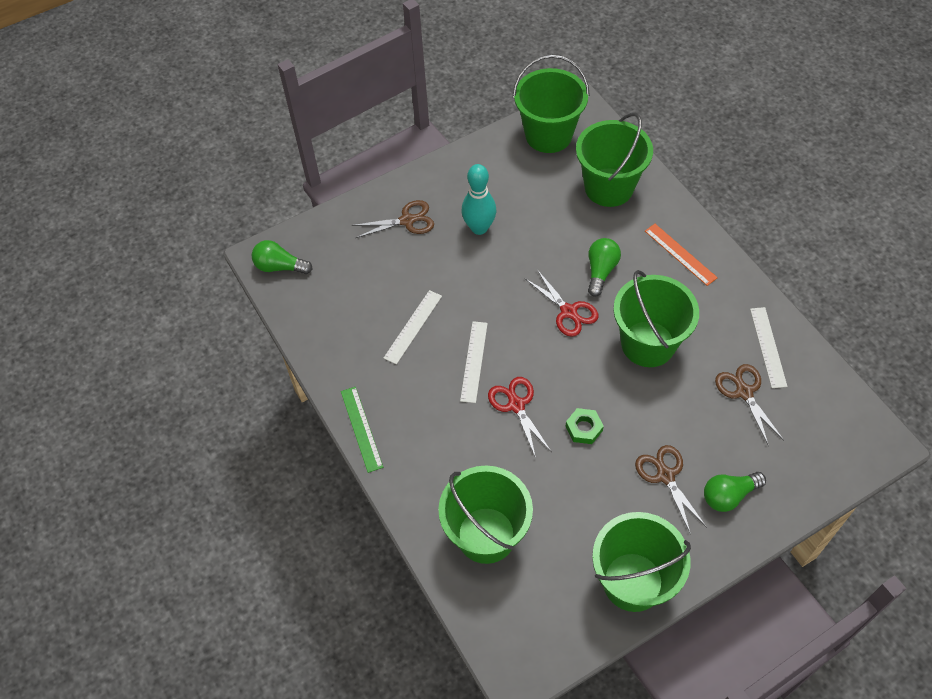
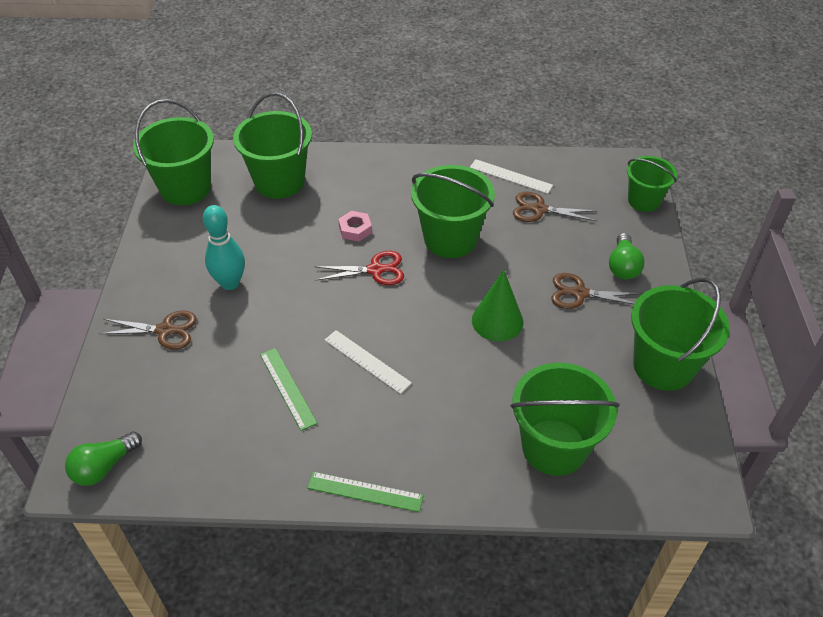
camera: 60 degrees left, 10 degrees down
brown scissors [352,200,434,238] -> brown scissors turned 75 degrees clockwise [99,310,197,349]
white ruler [384,290,442,365] -> green ruler [260,348,318,431]
red scissors [488,377,552,458] -> none
green nut [566,408,604,444] -> green cone [472,269,524,341]
green light bulb [588,238,621,297] -> pink nut [338,211,372,241]
orange ruler [645,224,718,286] -> none
none -> green bucket [627,156,677,212]

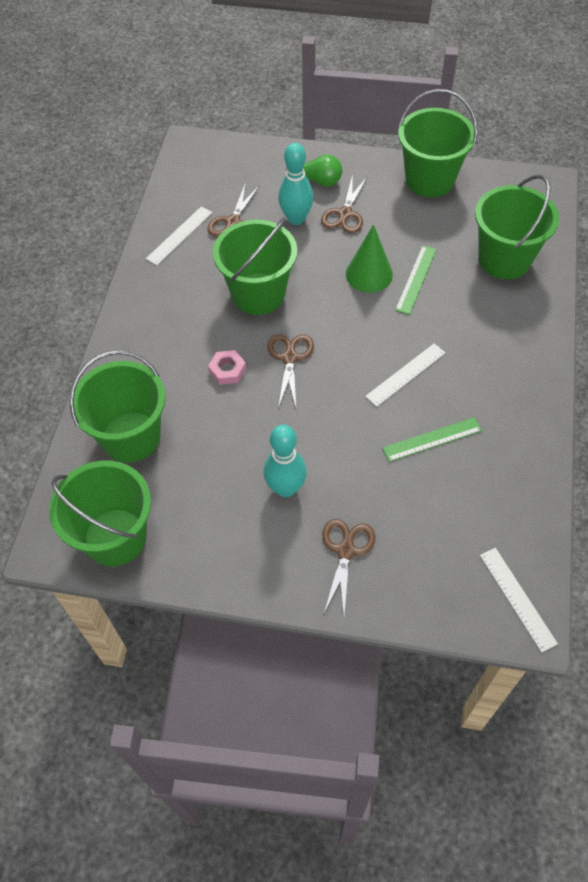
camera: 80 degrees left, 10 degrees up
green light bulb [65,431,142,486] -> white ruler [480,548,558,652]
green ruler [307,472,424,512] -> green ruler moved to [395,245,436,315]
red scissors [314,251,404,285] -> brown scissors [267,334,314,408]
green bucket [627,156,677,212] -> none
none -> turquoise bowling pin [278,143,313,225]

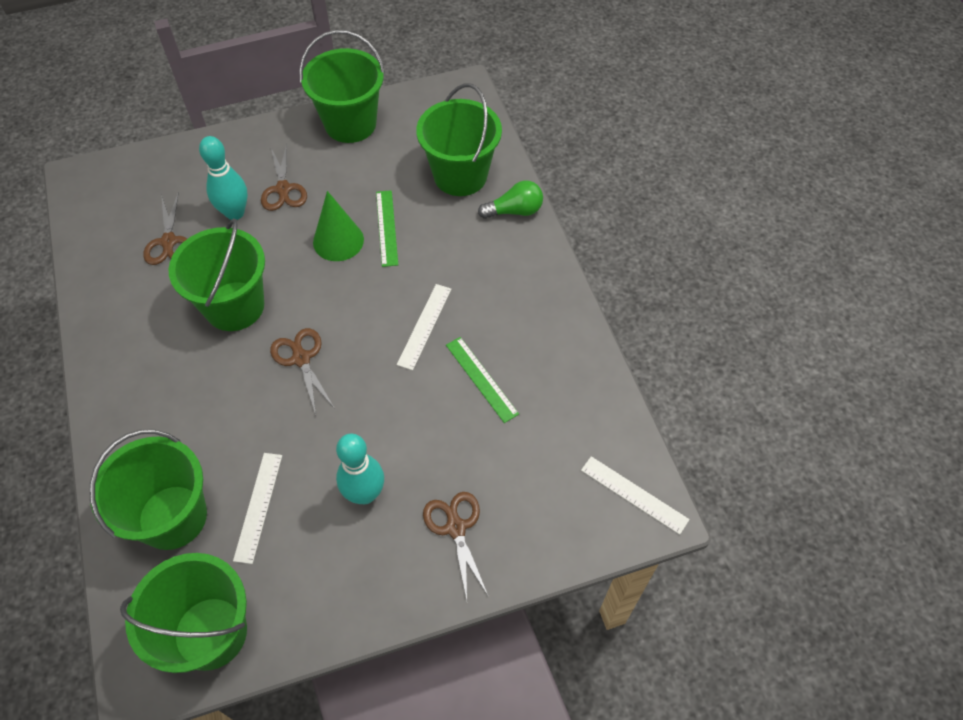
camera: 30 degrees left, 0 degrees up
white ruler [146,206,212,265] -> white ruler moved to [233,453,282,564]
pink nut [208,350,246,385] -> none
green light bulb [286,154,342,187] -> green light bulb moved to [478,180,543,219]
green ruler [382,417,482,462] -> green ruler turned 75 degrees counterclockwise [446,337,519,423]

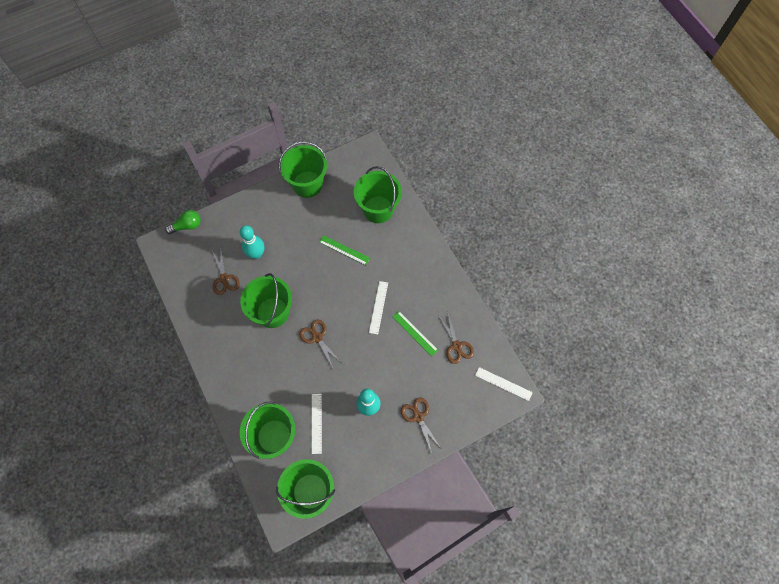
camera: 10 degrees left, 10 degrees up
brown scissors [261,143,307,211] -> brown scissors moved to [438,314,474,364]
green cone [313,191,364,261] -> none
green ruler [376,190,398,267] -> green ruler turned 45 degrees counterclockwise [319,235,370,265]
green light bulb [478,180,543,219] -> green light bulb moved to [165,210,201,234]

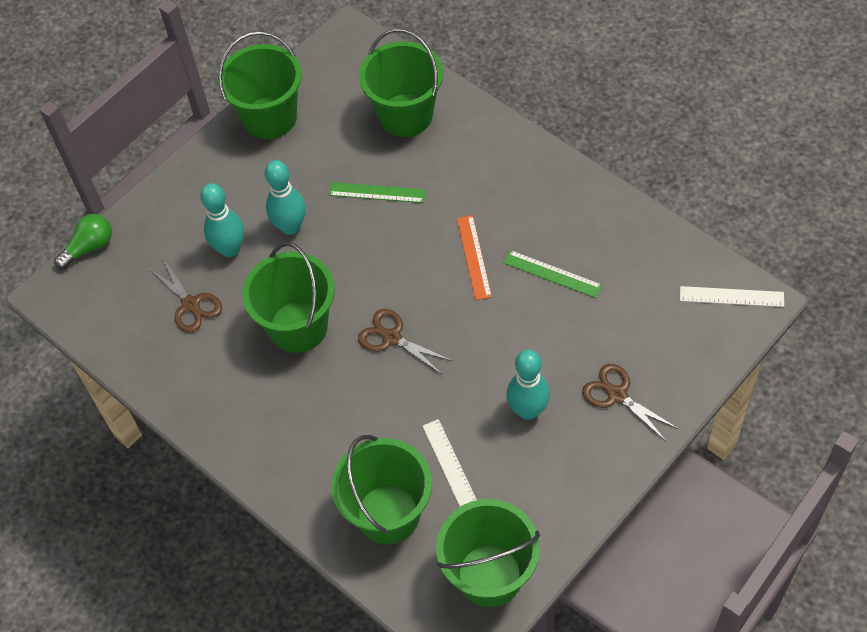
camera: 15 degrees left, 10 degrees down
white ruler [369,281,388,334] -> orange ruler [457,215,492,300]
brown scissors [438,314,474,364] -> none
none -> turquoise bowling pin [265,160,306,235]

